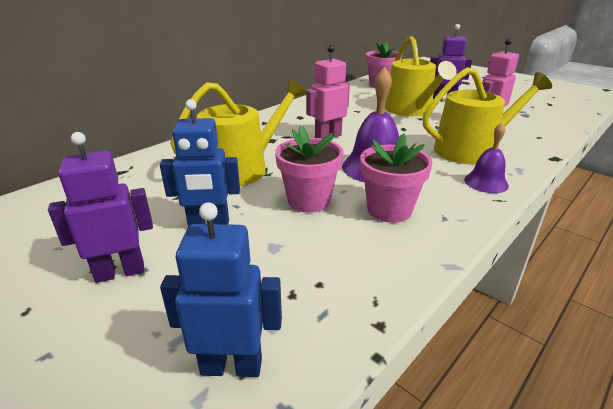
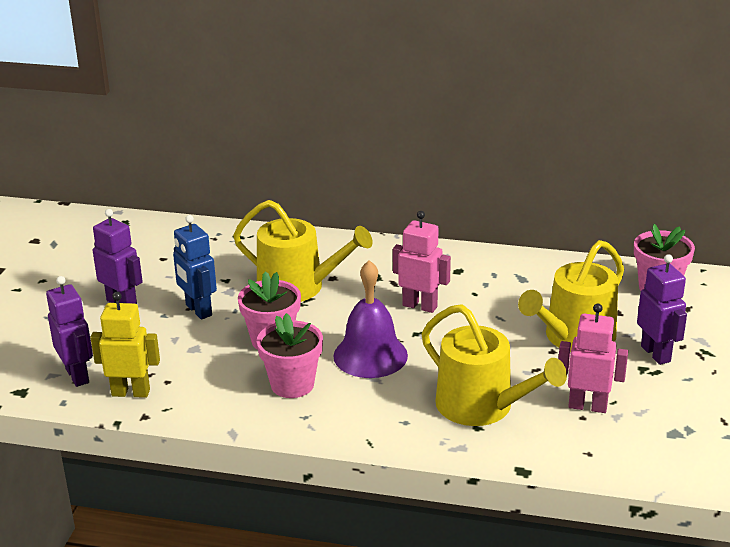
camera: 60 degrees right, 0 degrees up
blue robot [160,203,282,377] -> purple robot [46,276,93,387]
purple bell [464,123,509,193] -> none
none -> yellow robot [90,292,160,398]

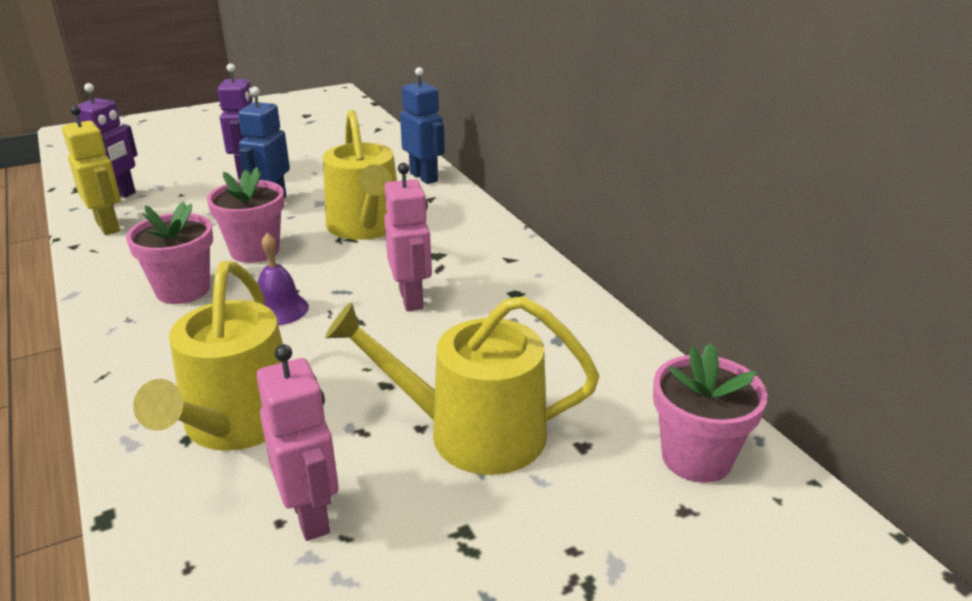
camera: 50 degrees right, 0 degrees up
purple bell [333,260,408,378] -> purple bell [258,233,309,325], size x0.60
purple robot [637,254,687,365] -> none
none -> blue robot [400,67,445,184]

